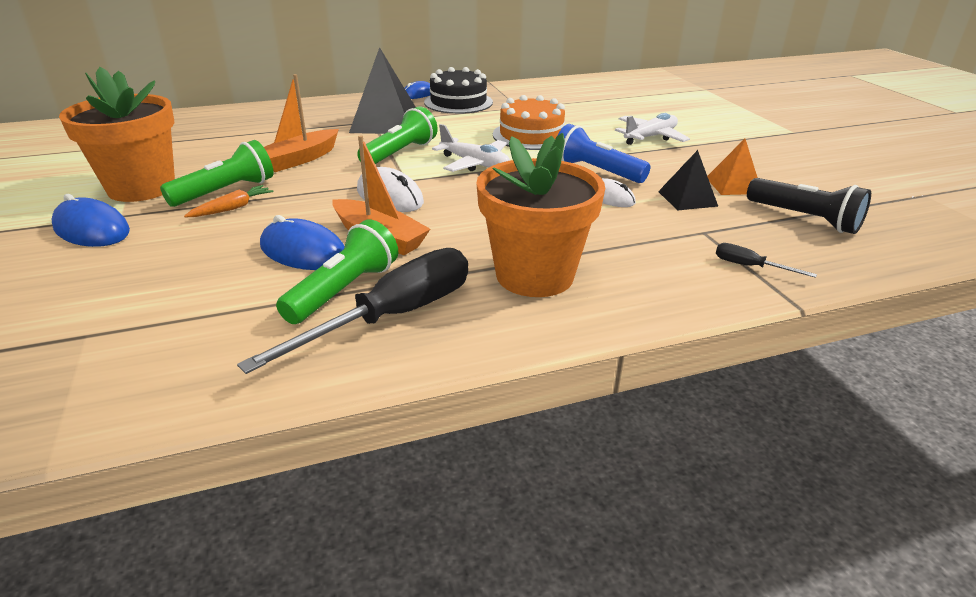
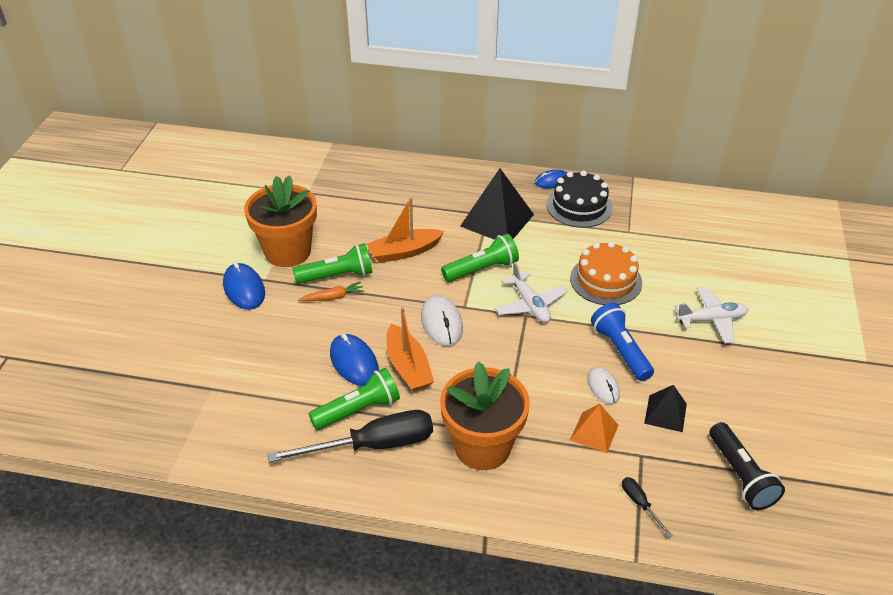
camera: 30 degrees right, 10 degrees up
orange pyramid [707,139,758,195] -> orange pyramid moved to [570,404,619,453]

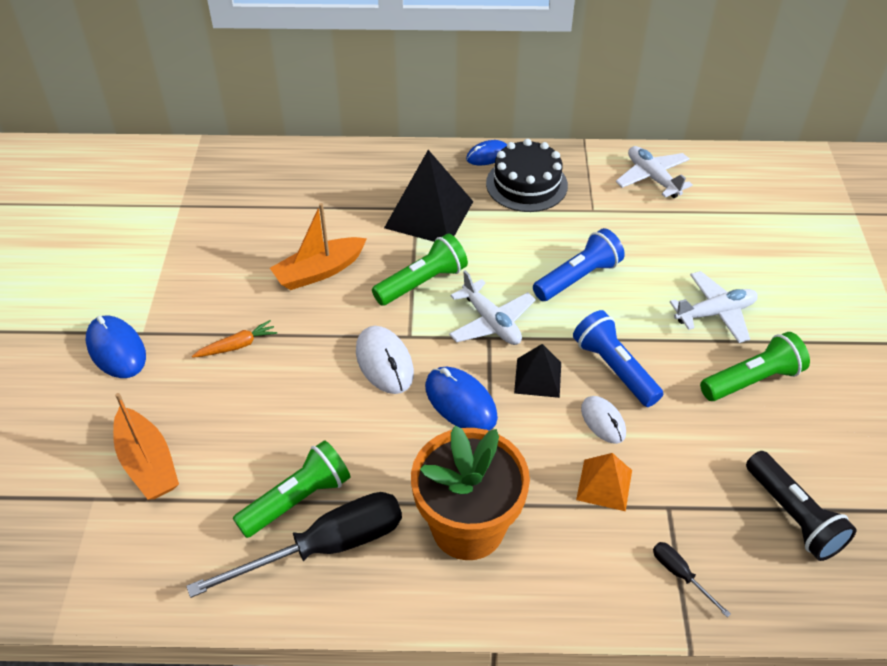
camera: 10 degrees left, 5 degrees up
orange flower pot [244,175,317,267] -> none
green flashlight [293,243,373,284] -> green flashlight moved to [700,332,810,401]
blue mouse [330,334,379,386] -> blue mouse moved to [425,367,498,430]
orange boat [386,307,434,392] -> orange boat moved to [113,393,179,500]
orange cake [570,241,642,305] -> blue flashlight [533,228,625,301]
black pyramid [644,385,687,432] -> black pyramid moved to [514,344,561,398]
none -> white plane [616,146,693,198]

